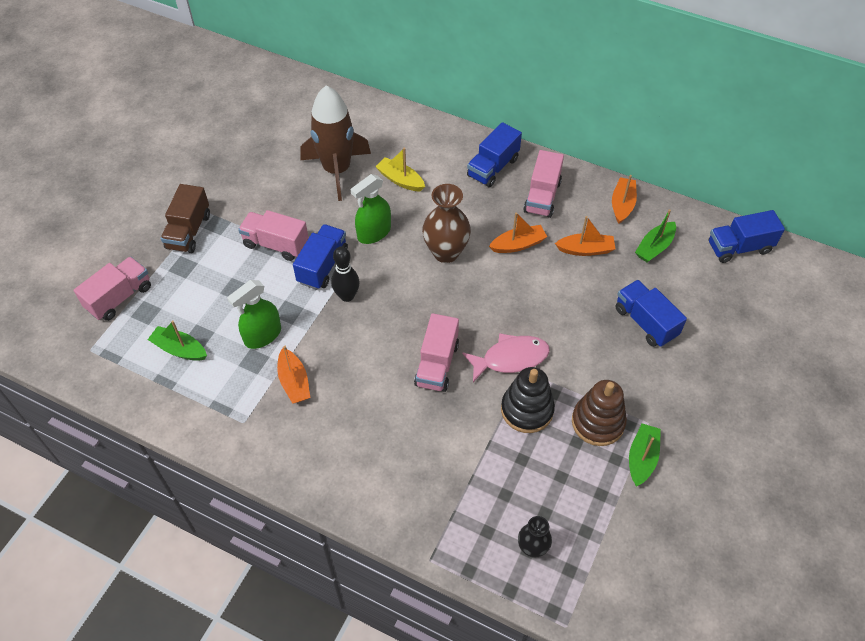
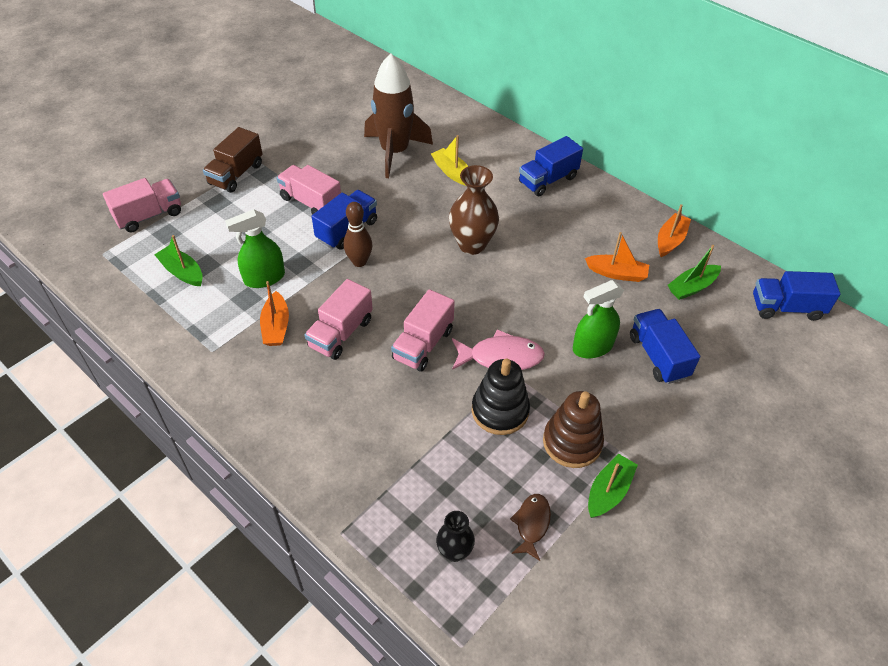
camera: 15 degrees right, 5 degrees down
black bowling pin [331,247,360,302] -> brown bowling pin [343,202,372,267]
green spray bottle [350,174,391,244] -> green spray bottle moved to [573,280,624,358]
orange boat [489,212,547,253] -> none
pink truck [523,150,564,218] -> pink truck moved to [305,279,373,360]
none -> brown fish [510,494,551,561]

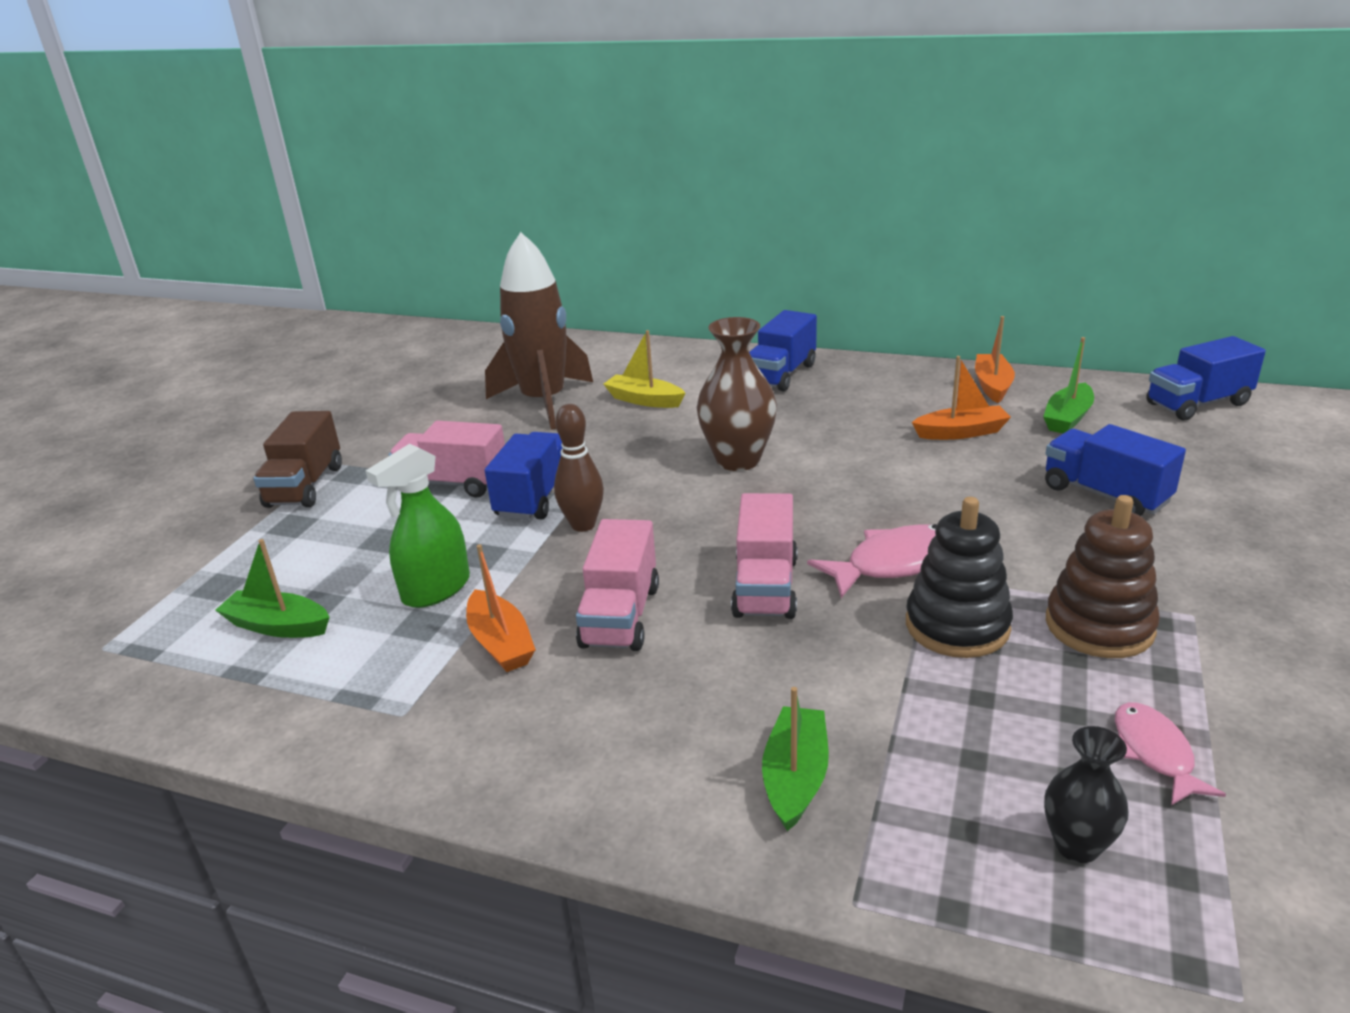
camera: 20 degrees left, 20 degrees down
pink truck [103,178,181,232] -> none
brown fish [510,494,551,561] -> pink fish [1115,702,1226,805]
green spray bottle [573,280,624,358] -> none
green boat [588,454,638,518] -> green boat moved to [762,687,829,831]

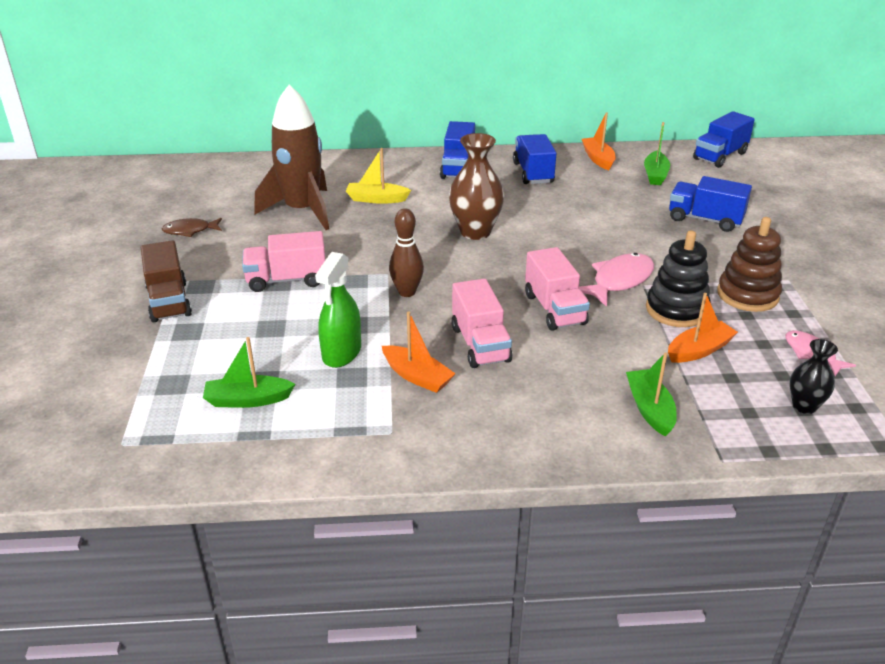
camera: 25 degrees left, 5 degrees up
blue truck [485,432,562,520] -> blue truck moved to [513,134,557,184]
orange boat [912,356,1011,440] -> orange boat moved to [668,293,738,363]
none -> brown fish [162,218,222,237]

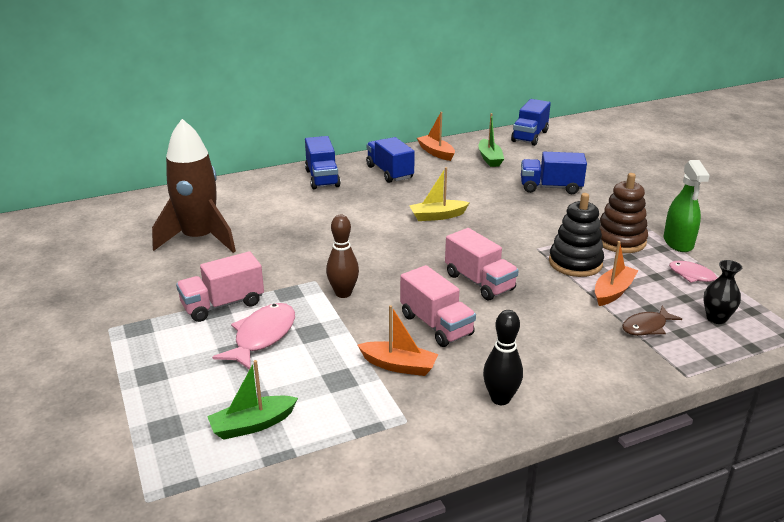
camera: 20 degrees left, 5 degrees down
brown truck [141,240,192,322] -> none
brown fish [162,218,222,237] -> brown fish moved to [622,306,682,335]
green spray bottle [315,252,361,368] -> green spray bottle moved to [664,160,710,252]
yellow boat [346,148,411,204] -> yellow boat moved to [409,167,470,221]
brown vase [449,133,504,240] -> none
pink fish [579,253,654,307] -> pink fish moved to [212,303,295,370]
green boat [626,353,677,437] -> none
none -> black bowling pin [483,310,523,405]

